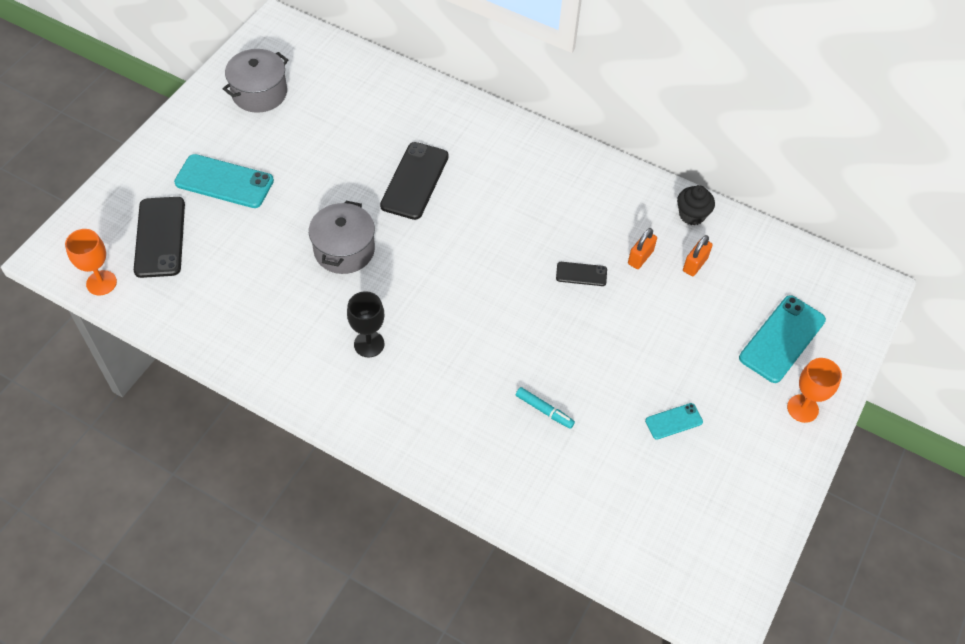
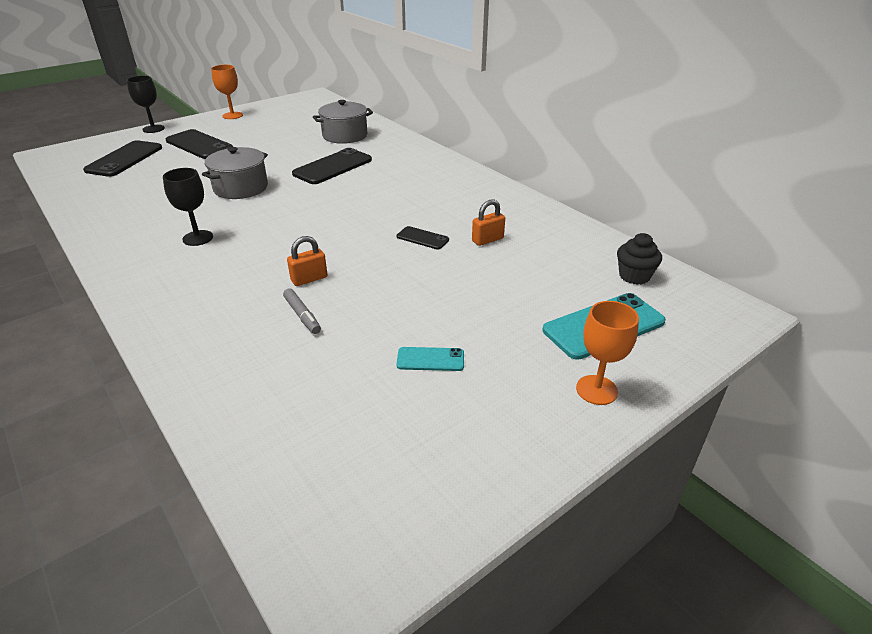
camera: 25 degrees right, 20 degrees down
orange goblet [65,229,117,295] -> orange goblet moved to [211,65,243,119]
turquoise phone [174,154,274,208] -> black phone [166,129,233,159]
grey pot [223,49,288,113] -> grey pot moved to [313,100,373,144]
turquoise marker [516,387,575,429] -> grey marker [283,288,321,334]
black cupcake [677,185,715,225] -> black cupcake moved to [617,233,662,285]
orange padlock [683,235,713,276] -> orange padlock moved to [287,236,328,286]
none -> black goblet [126,76,165,133]

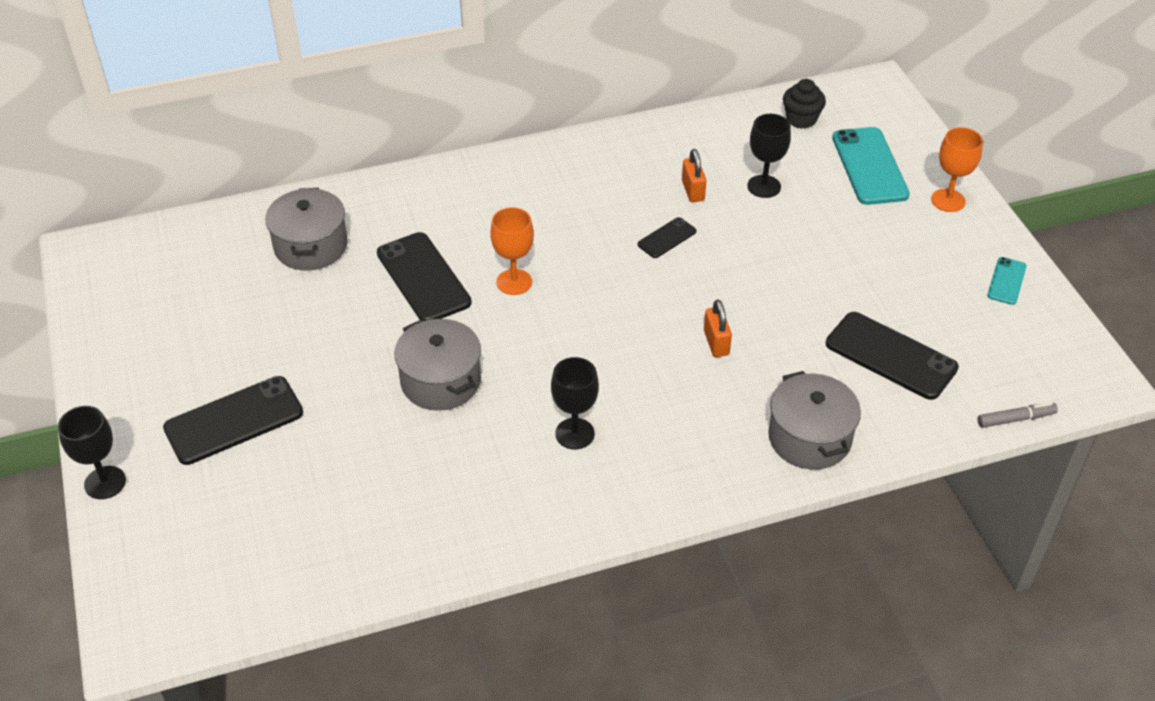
camera: 70 degrees left, 10 degrees up
black phone [83,140,162,177] -> black phone moved to [826,312,959,400]
orange goblet [211,65,243,119] -> orange goblet moved to [490,207,534,295]
grey marker [283,288,321,334] -> grey marker moved to [978,402,1058,428]
turquoise phone [397,347,464,371] -> turquoise phone moved to [987,257,1027,305]
none -> black goblet [747,114,791,198]
none -> grey pot [768,371,861,469]

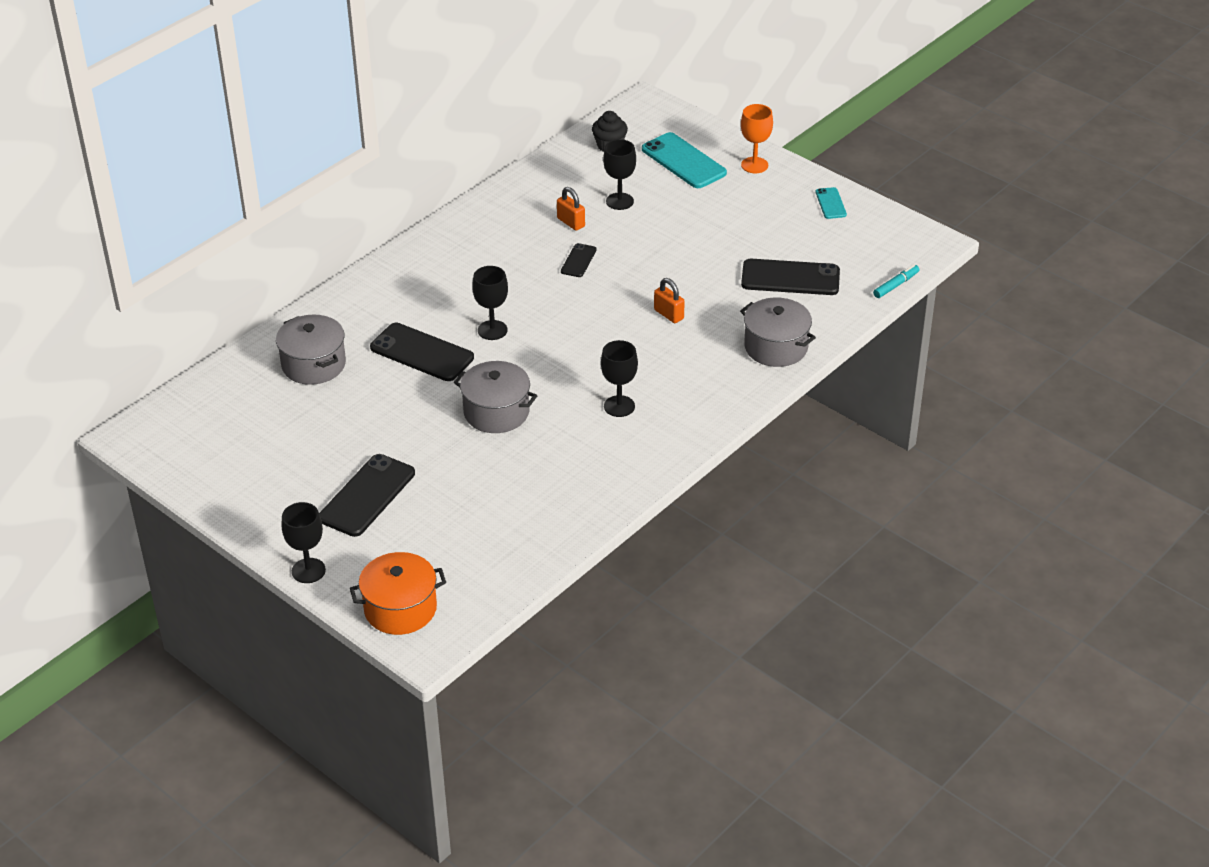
camera: 30 degrees left, 5 degrees down
orange goblet [490,207,534,295] -> black goblet [472,266,508,340]
grey marker [978,402,1058,428] -> turquoise marker [873,265,919,298]
none -> orange pot [350,552,446,635]

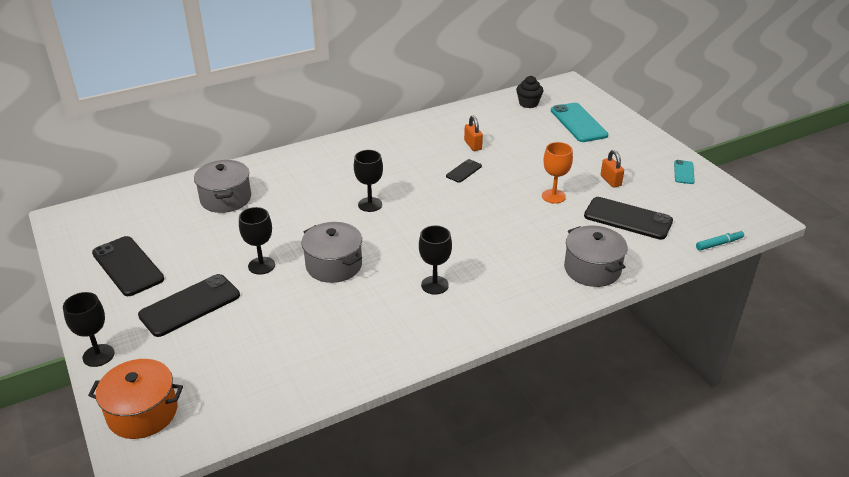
camera: 20 degrees right, 5 degrees down
black phone [370,323,474,381] -> black phone moved to [92,236,164,296]
black goblet [603,139,636,210] -> black goblet moved to [239,207,275,275]
orange padlock [654,278,685,323] -> orange padlock moved to [601,150,624,187]
orange goblet [741,104,773,173] -> orange goblet moved to [542,142,573,204]

